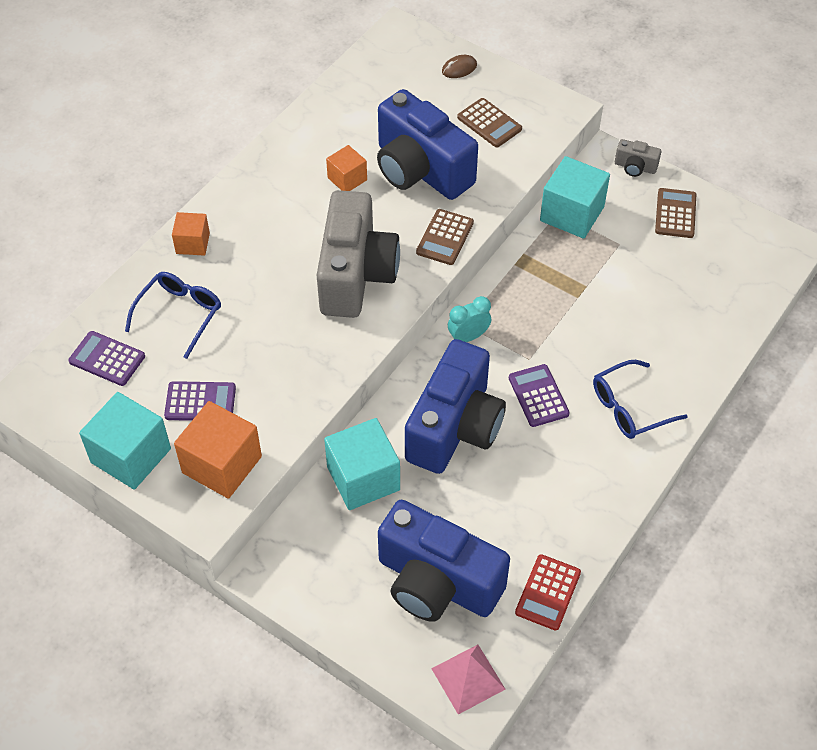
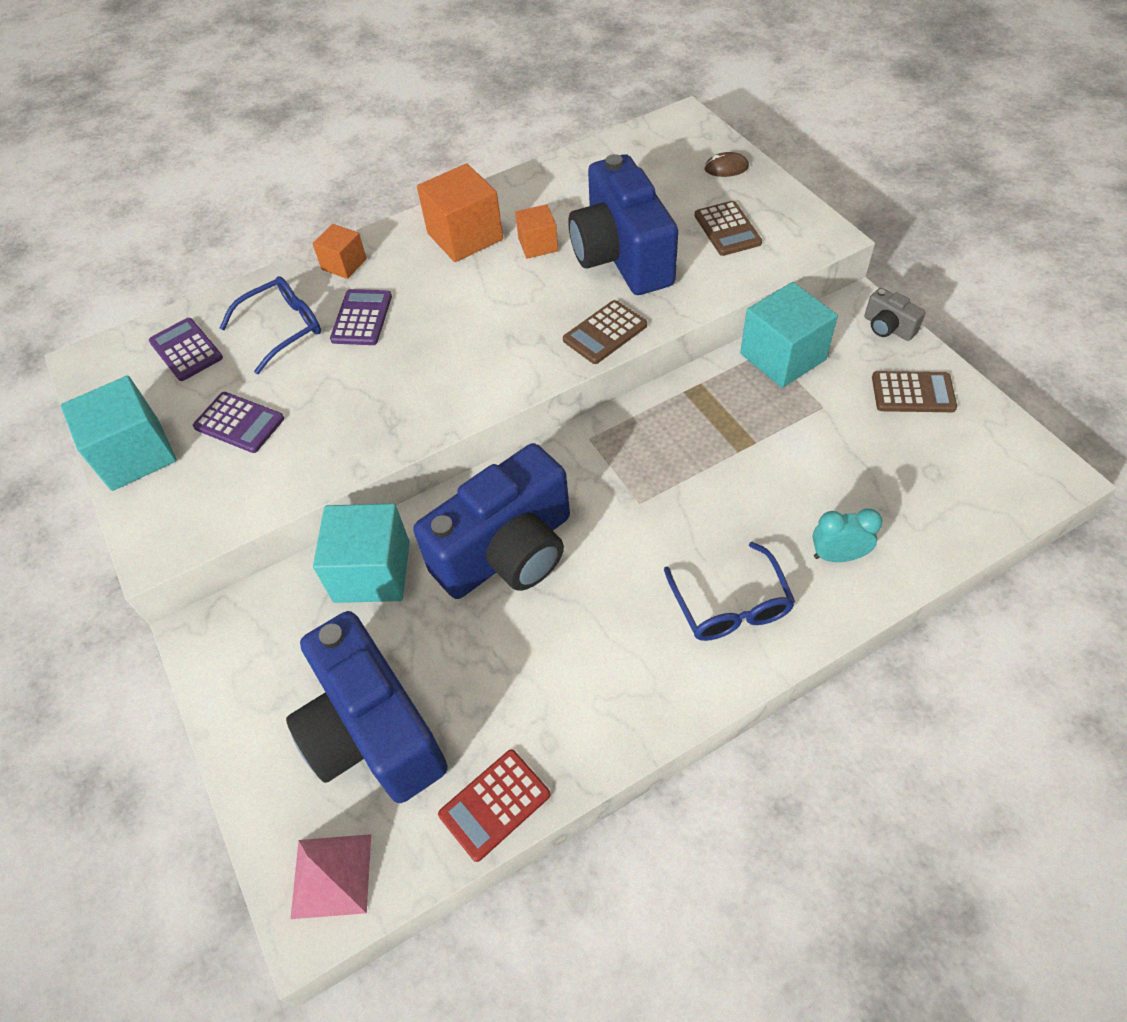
camera: 30 degrees right, 0 degrees up
orange cube [174,401,262,499] -> orange cube moved to [417,163,503,262]
grey camera [317,190,400,318] -> none
turquoise clock [448,296,491,342] -> turquoise clock moved to [812,509,883,562]
purple calculator [509,364,570,427] -> purple calculator moved to [330,289,392,345]
blue glasses [593,360,688,439] -> blue glasses turned 105 degrees counterclockwise [664,542,795,641]
brown calculator [655,188,696,238] -> brown calculator turned 60 degrees clockwise [872,371,957,412]

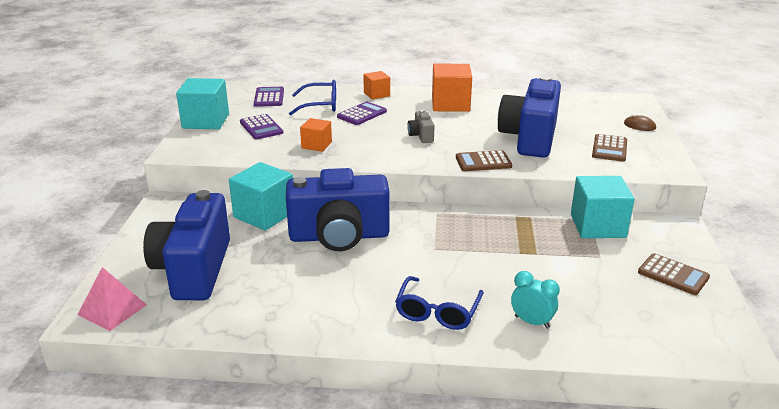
camera: 30 degrees right, 25 degrees down
red calculator [438,750,550,862] -> none
orange cube [515,204,558,259] -> orange cube moved to [300,118,332,152]
grey camera [864,288,926,341] -> grey camera moved to [407,110,434,143]

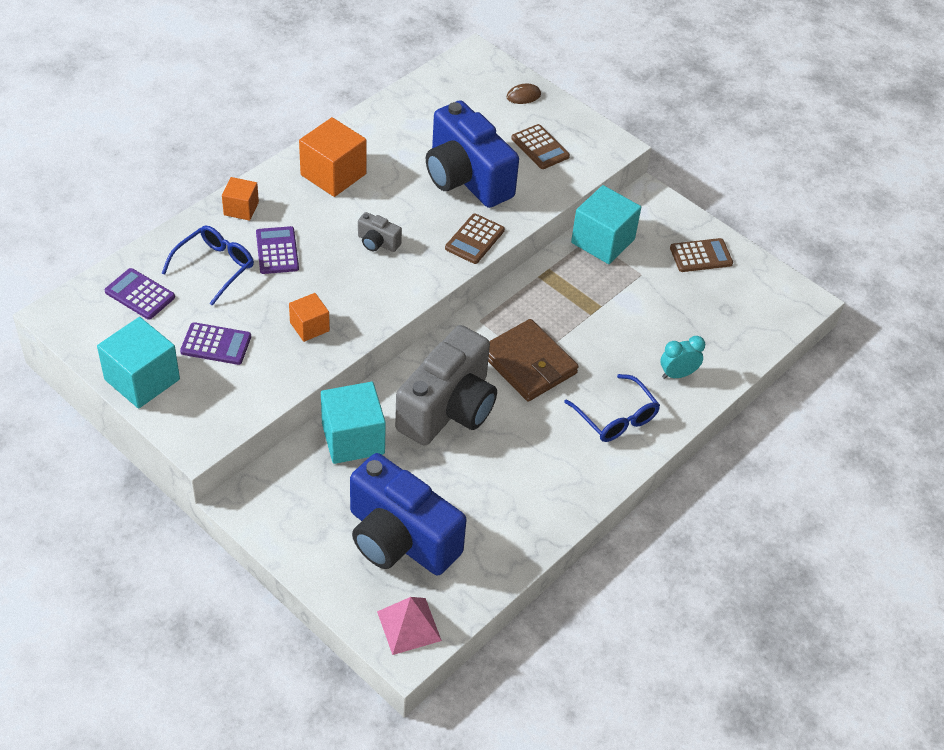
camera: 55 degrees left, 20 degrees up
blue camera [286,168,390,251] -> grey camera [395,325,497,445]
none -> brown wallet [488,319,579,402]

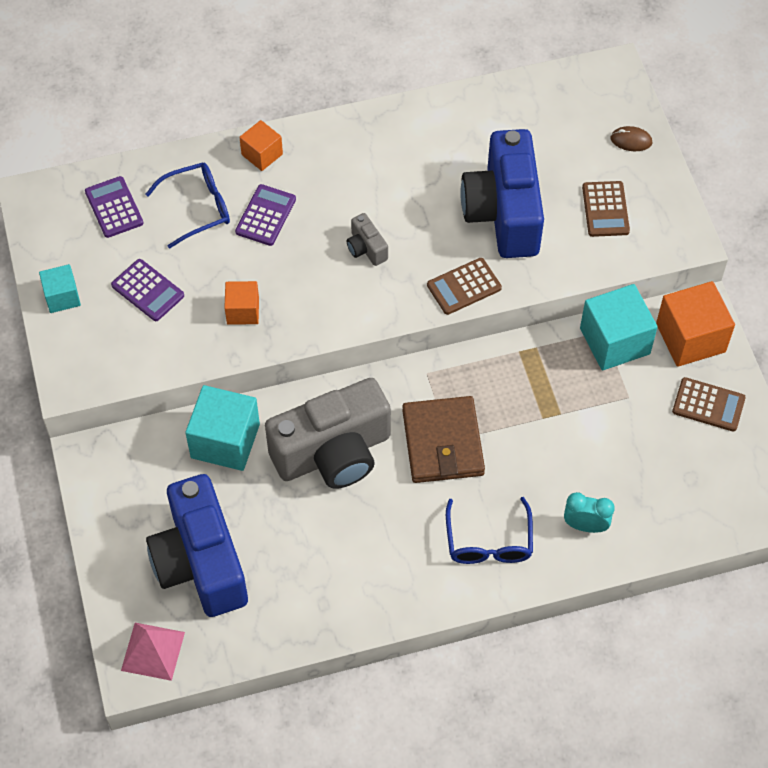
camera: 35 degrees right, 10 degrees up
turquoise cube [97,317,180,409] -> turquoise cube [39,264,81,313], size x0.57
orange cube [299,117,367,197] -> orange cube moved to [656,281,735,367]

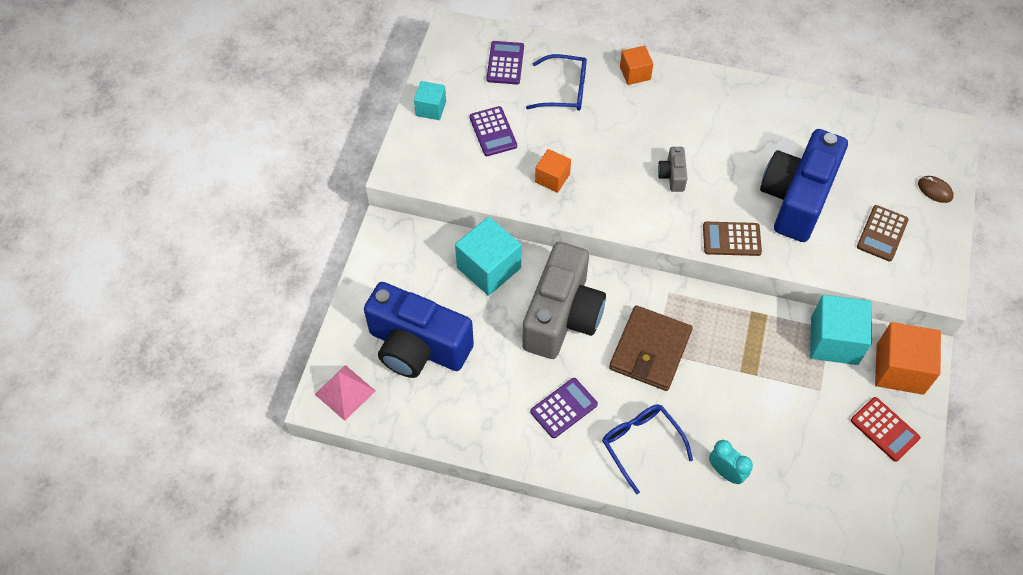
camera: 30 degrees right, 0 degrees up
blue camera [146,474,248,617] -> blue camera turned 75 degrees counterclockwise [364,282,474,378]
purple calculator [235,184,296,246] -> purple calculator moved to [530,378,598,438]
grey camera [265,378,391,489] -> grey camera turned 75 degrees counterclockwise [522,242,606,359]
blue glasses [446,497,533,564] -> blue glasses turned 120 degrees clockwise [602,404,693,494]
brown calculator [672,377,746,432] -> red calculator [851,397,920,462]

